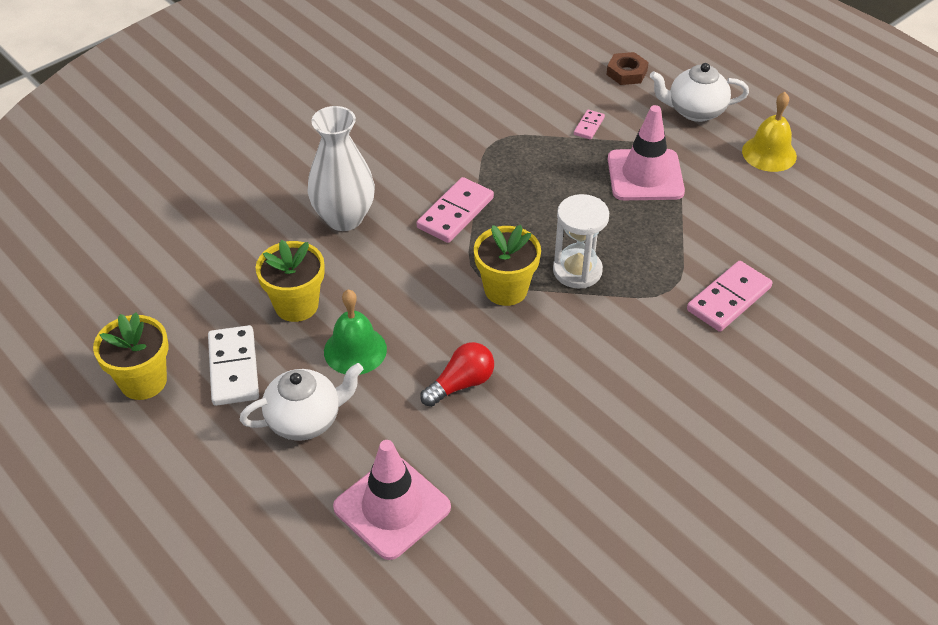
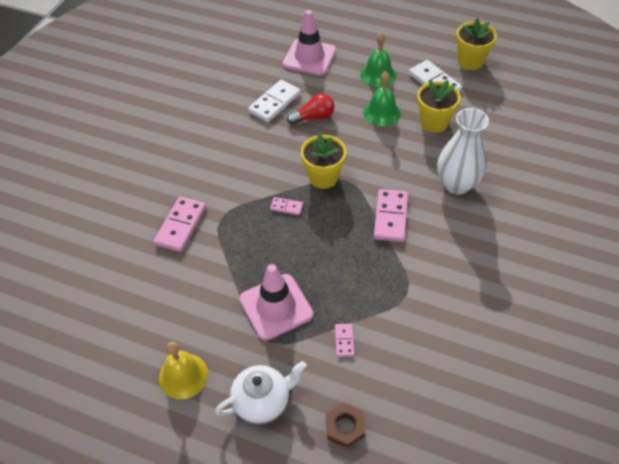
camera: 155 degrees right, 5 degrees up
white teapot [240,363,363,441] -> green bell [360,33,396,87]
red light bulb [420,342,494,407] -> red light bulb turned 135 degrees counterclockwise [287,93,334,125]
white hourglass [553,194,609,288] -> pink domino [270,197,303,215]
none -> white domino [248,80,301,122]

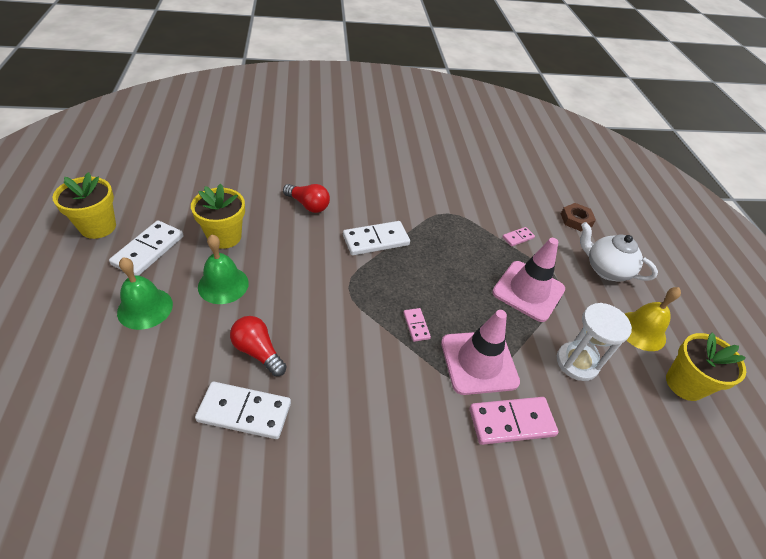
camera: 125 degrees left, 5 degrees down
pink traffic cone [282,10,336,76] -> pink traffic cone moved to [441,310,520,395]
yellow flower pot [301,133,346,189] -> yellow flower pot moved to [666,332,746,401]
pink domino [374,189,408,242] -> white domino [343,221,410,255]
white vase [437,108,489,195] -> red light bulb [283,184,330,213]
none -> white hourglass [557,303,632,381]

